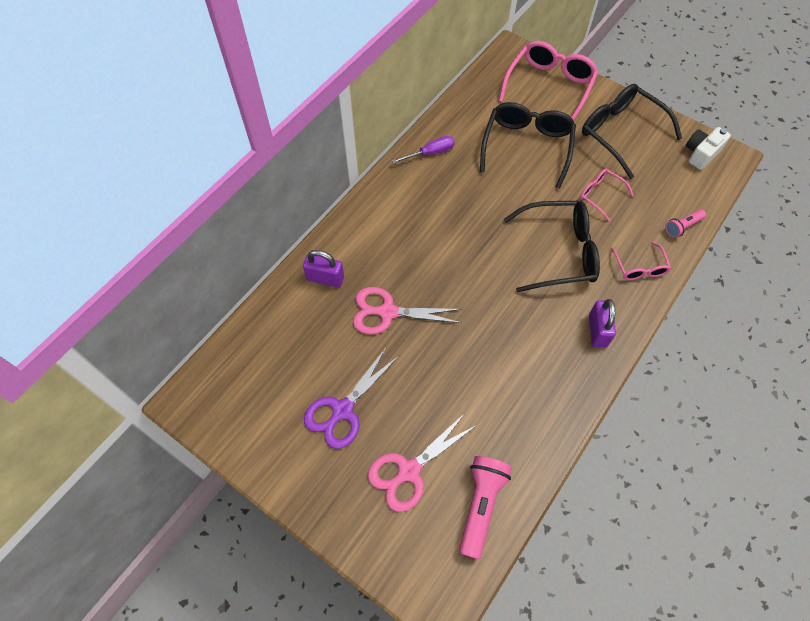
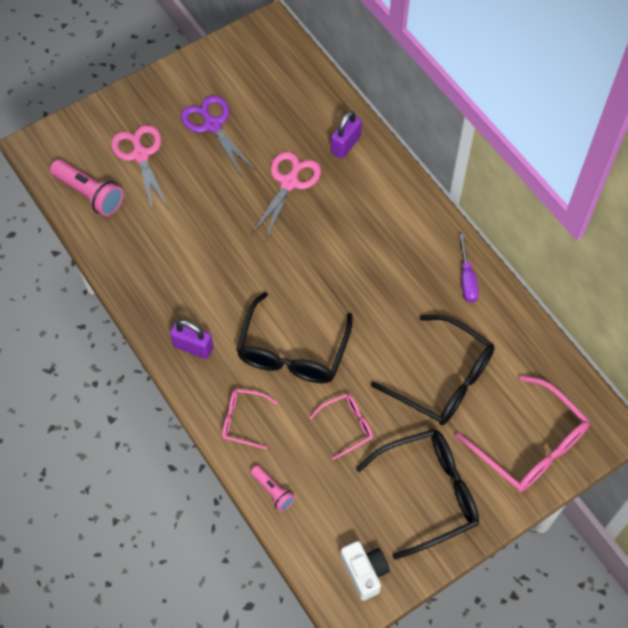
camera: 110 degrees right, 0 degrees up
pink flashlight [665,209,706,238] -> pink flashlight turned 150 degrees clockwise [251,465,296,512]

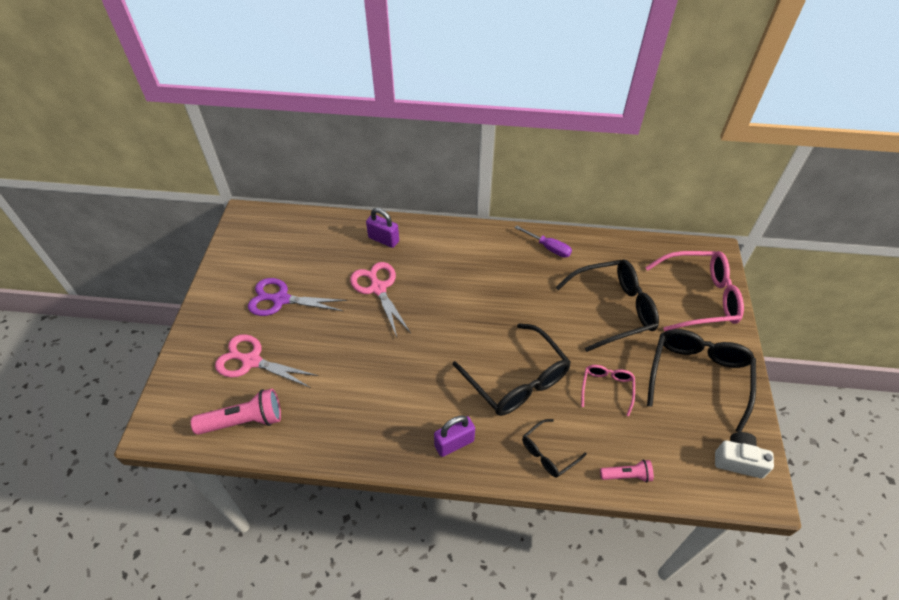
camera: 50 degrees left, 10 degrees down
pink glasses [222,389,278,449] -> black glasses [522,419,587,478]
purple padlock [331,111,362,159] -> purple padlock turned 45 degrees counterclockwise [366,208,399,248]

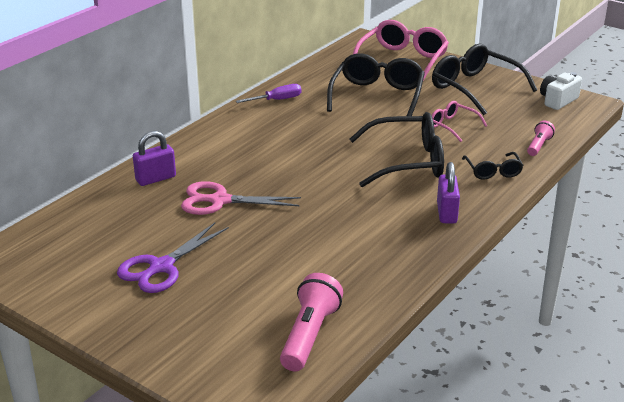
camera: 60 degrees left, 20 degrees down
pink scissors [215,334,318,388] -> none

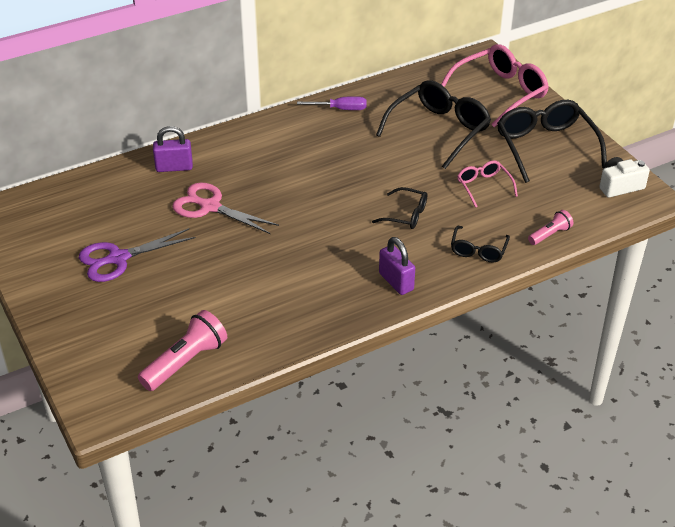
camera: 25 degrees right, 10 degrees up
black glasses [350,112,444,187] -> black glasses [372,187,427,229], size x0.52
purple padlock [437,162,460,224] -> purple padlock turned 60 degrees counterclockwise [379,237,415,295]

